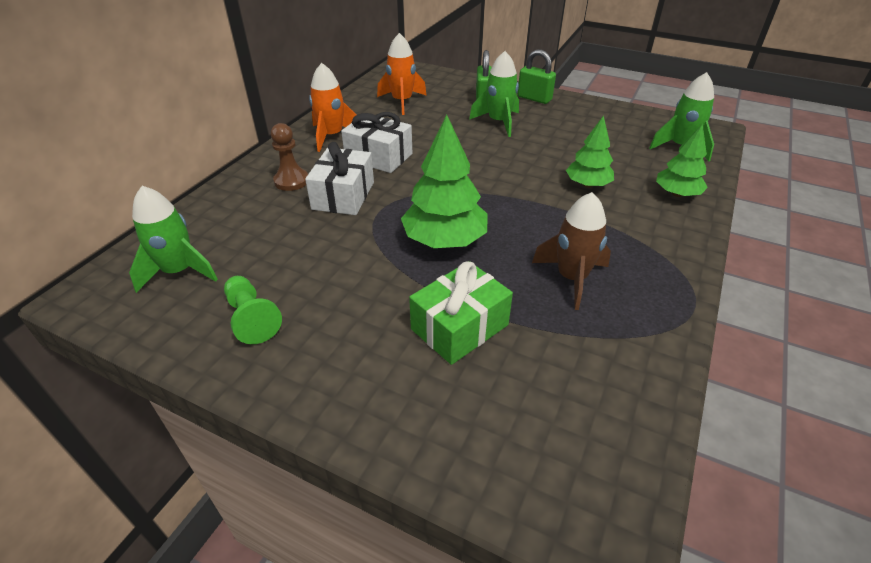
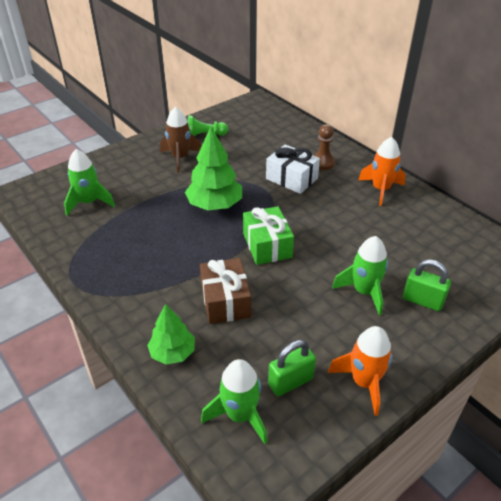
camera: 115 degrees right, 0 degrees up
green rocket [129,186,218,293] -> green rocket moved to [64,149,115,216]
white gift [341,112,412,173] -> none
orange rocket [377,33,427,115] -> orange rocket moved to [328,326,393,416]
green gift [409,261,513,365] -> green gift moved to [243,206,294,265]
green padlock [517,50,556,104] -> green padlock moved to [268,340,316,396]
brown rocket [532,192,611,310] -> brown rocket moved to [160,107,202,173]
green tree [566,115,614,188] -> brown gift [200,258,251,324]

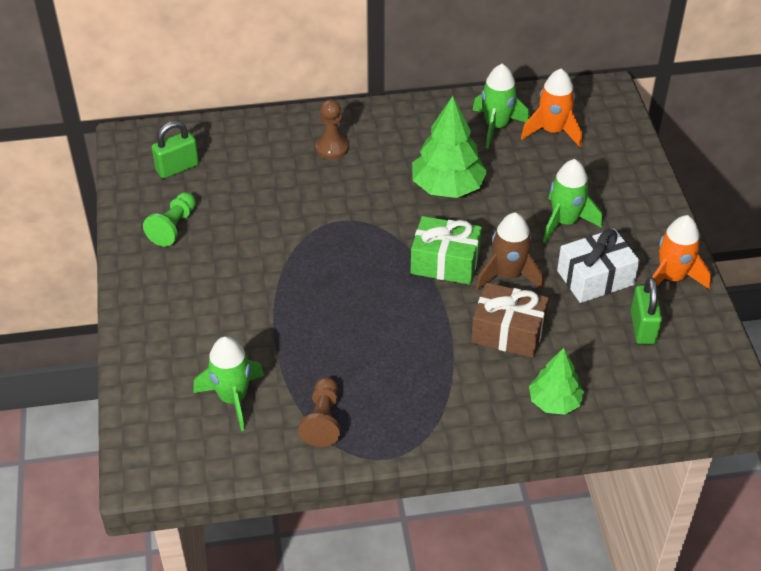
camera: 60 degrees left, 5 degrees up
brown rocket [160,107,202,173] -> brown rocket moved to [476,213,544,291]
green tree [185,127,242,210] -> green tree moved to [412,96,487,198]
green rocket [201,359,268,444] -> green rocket moved to [472,64,530,149]
white gift [266,144,320,194] -> white gift moved to [557,229,640,303]
orange rocket [358,137,406,206] -> orange rocket moved to [521,69,582,147]
green padlock [403,259,451,311] -> green padlock moved to [152,121,199,179]
none -> brown pawn [298,377,340,447]

